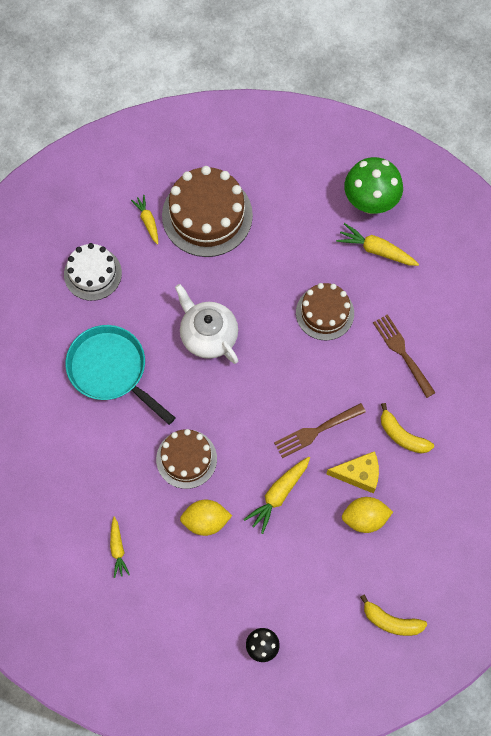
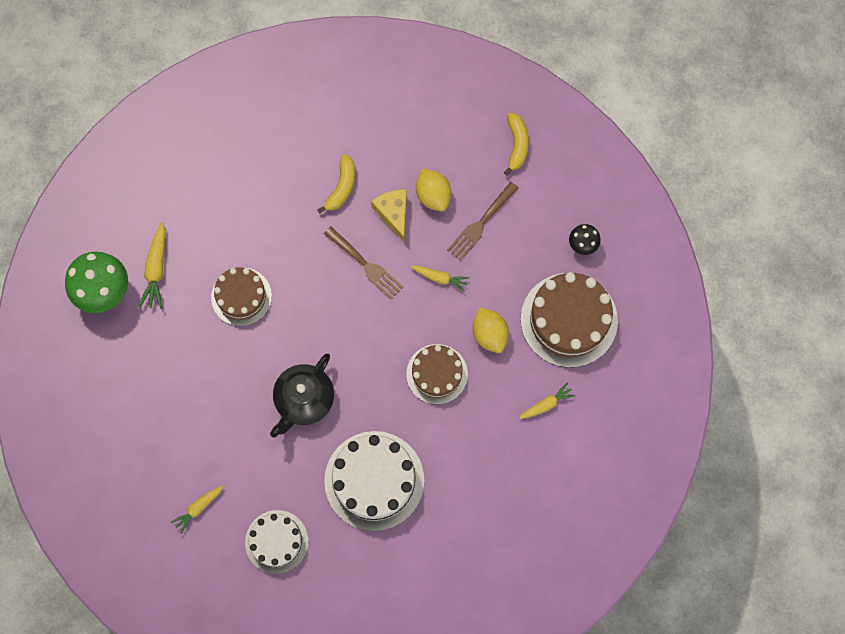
camera: 110 degrees left, 5 degrees up
turquoise pan [65,325,175,425] -> white cake [324,431,424,531]
brown cake [162,166,253,257] -> brown cake moved to [521,272,618,368]
white teapot [175,284,239,364] -> black teapot [270,354,334,438]
yellow carrot [244,457,310,534] -> yellow carrot [411,266,469,292], size x0.66
brown fork [373,314,435,398] -> brown fork moved to [447,182,519,261]

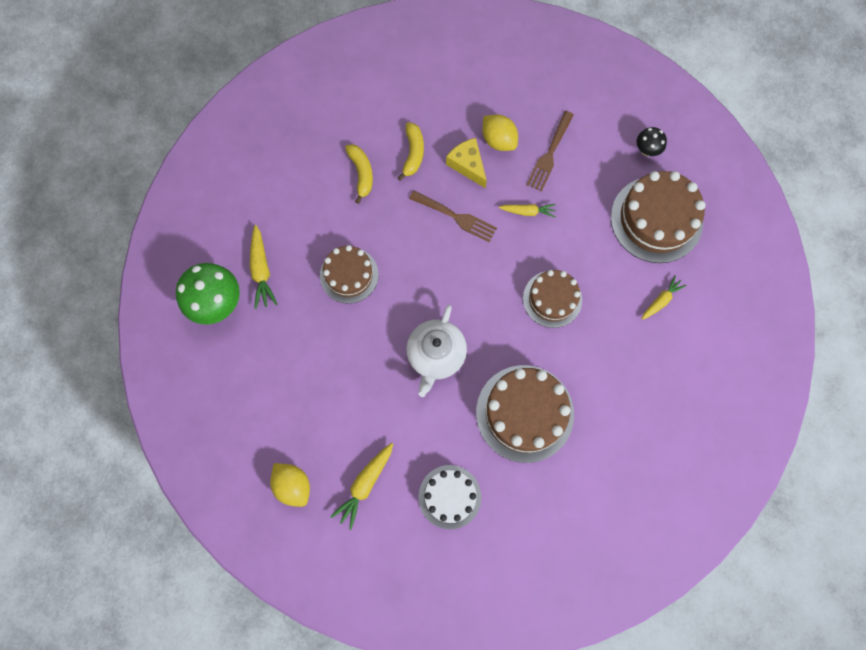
camera: 15 degrees left, 0 degrees up
yellow carrot [171,486,223,534] -> yellow carrot [330,443,393,530], size x1.51
black teapot [270,354,334,438] -> white teapot [406,305,467,397]
white cake [324,431,424,531] -> brown cake [476,365,574,463]
yellow lemon [472,307,509,353] -> yellow lemon moved to [270,463,310,507]
yellow banana [504,113,529,176] -> yellow banana moved to [345,144,373,204]

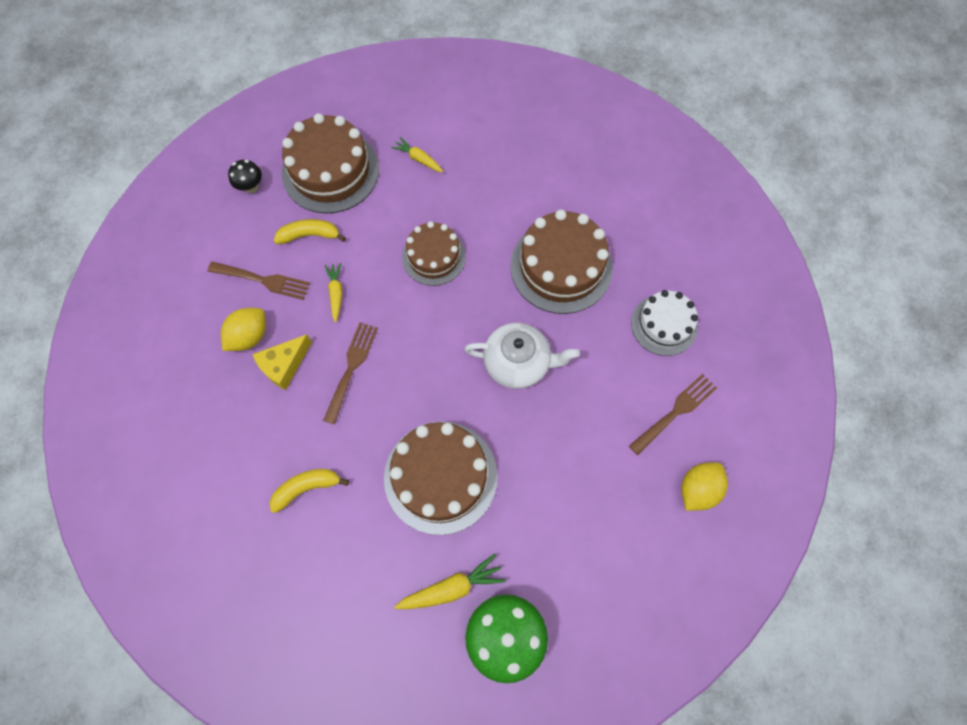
camera: 100 degrees left, 5 degrees down
brown cake [320,245,379,304] -> brown cake [384,421,498,535], size x1.59
yellow carrot [330,443,393,530] -> brown fork [629,374,717,455]
yellow banana [398,122,424,181] -> yellow banana moved to [274,219,346,244]

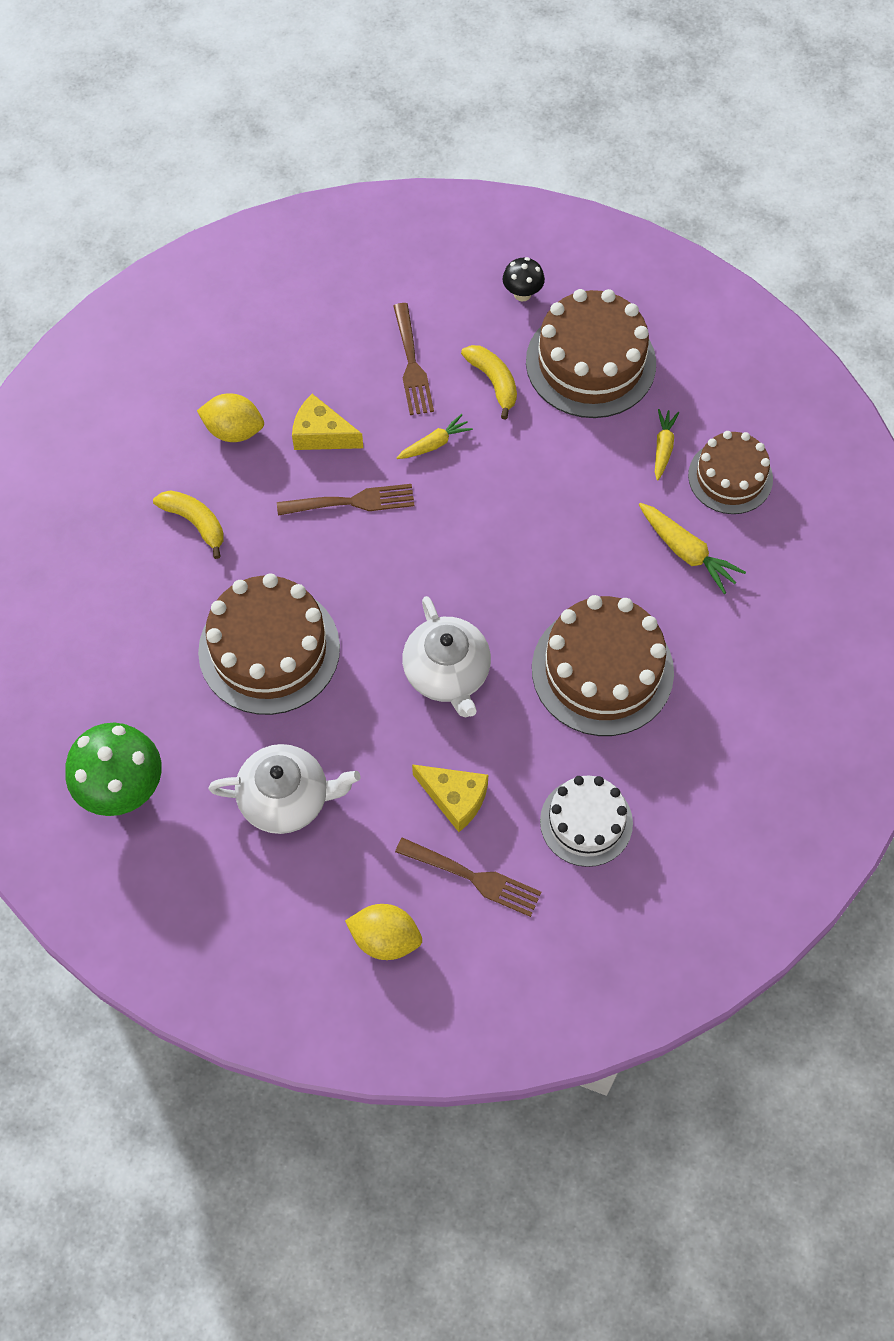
camera: 65 degrees right, 5 degrees down
yellow lemon [221,308,266,351] -> yellow lemon moved to [197,393,264,442]
yellow carrot [394,554,506,609] -> yellow carrot moved to [639,503,746,594]
brown cake [402,221,466,286] -> brown cake moved to [688,431,773,514]
none -> white teapot [209,744,360,834]
none -> yellow cheese [412,764,488,832]

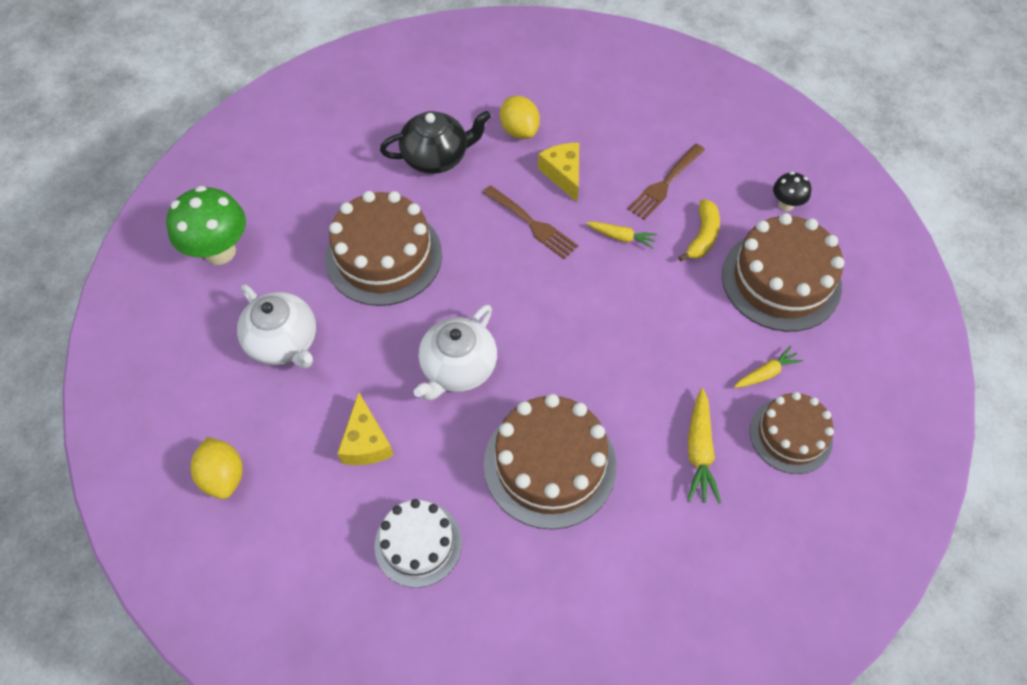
camera: 50 degrees right, 5 degrees down
yellow banana [153,490,224,559] -> black teapot [380,110,491,174]
brown fork [395,837,541,917] -> none

